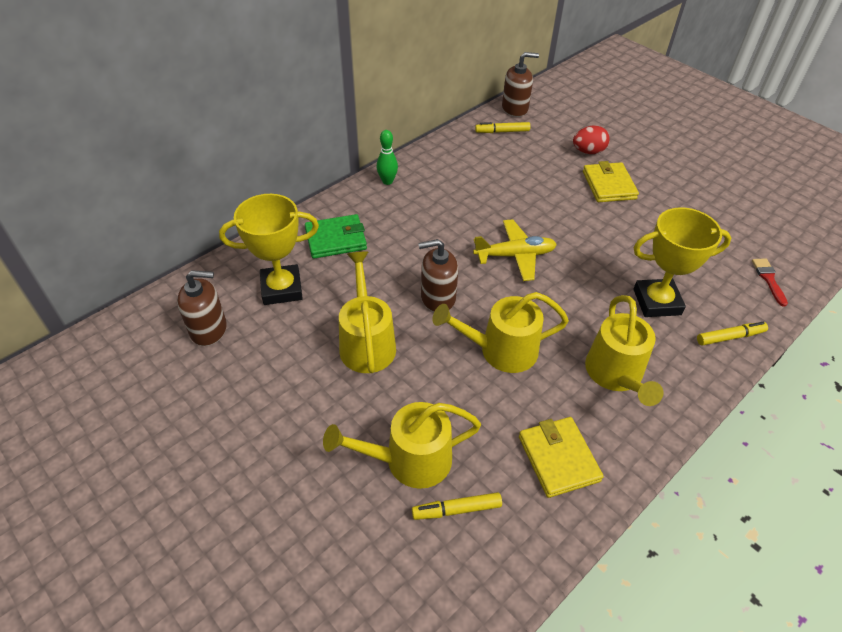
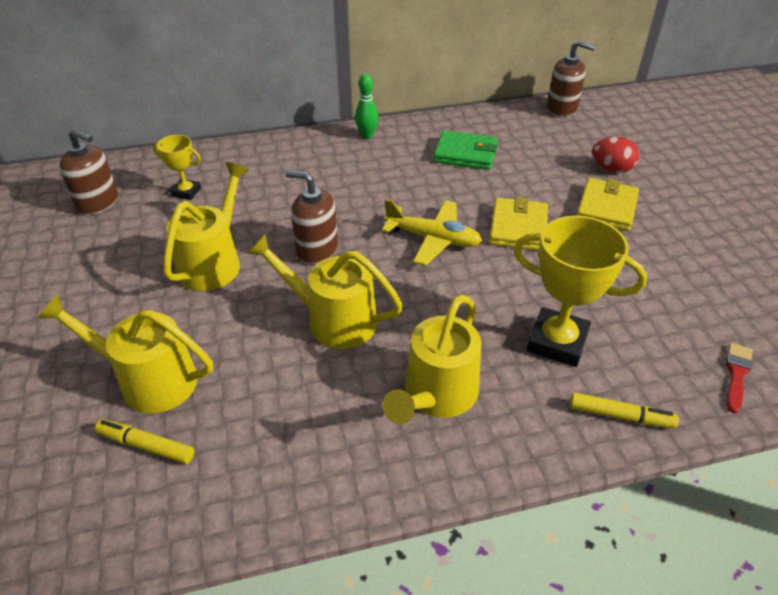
camera: 30 degrees right, 5 degrees down
yellow trophy [219,194,319,305] -> yellow trophy [153,135,201,200], size x0.55
green wallet [305,214,367,259] -> green wallet moved to [433,130,498,170]
yellow marker [475,122,530,133] -> none
yellow wallet [519,417,604,498] -> yellow wallet moved to [489,196,548,250]

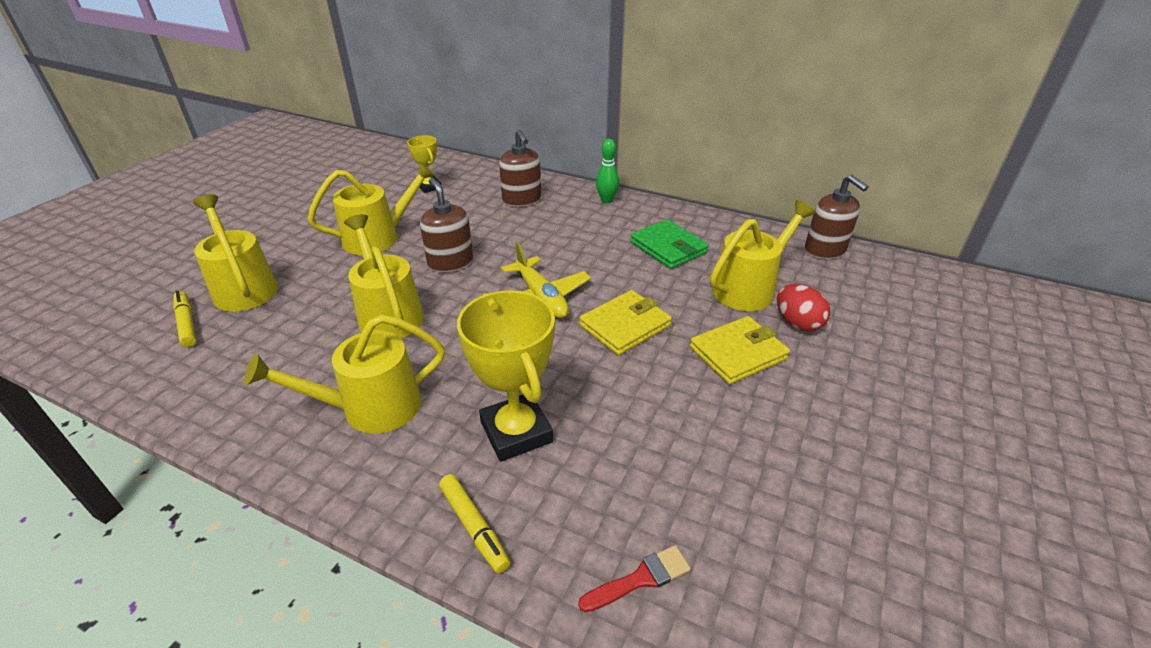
camera: 40 degrees right, 5 degrees down
brown soap dispenser [59,129,118,215] -> brown soap dispenser moved to [499,130,541,207]
none -> yellow watering can [710,200,816,311]

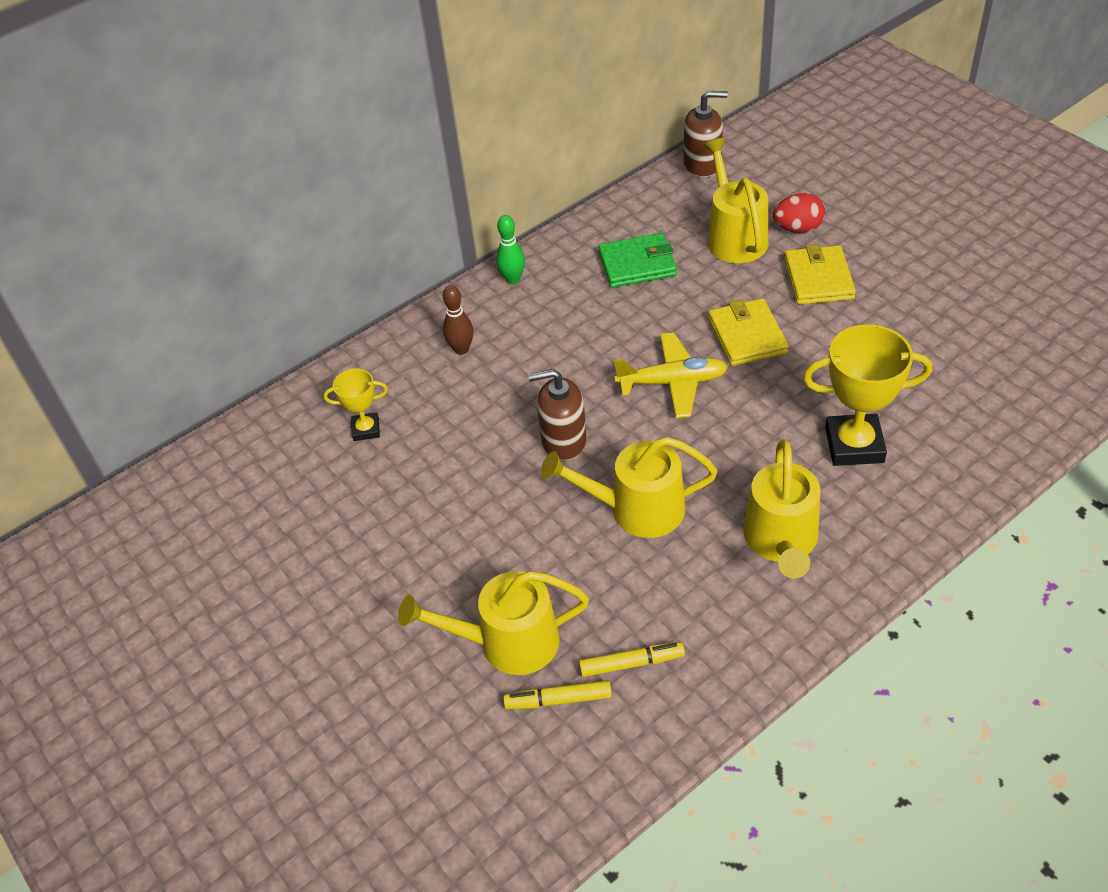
camera: 60 degrees left, 10 degrees up
yellow watering can [308,161,436,255] -> none
yellow marker [439,474,510,573] -> yellow marker moved to [579,642,685,677]
brown soap dispenser [499,130,541,207] -> brown bowling pin [443,285,473,355]
red brush [578,545,691,612] -> none

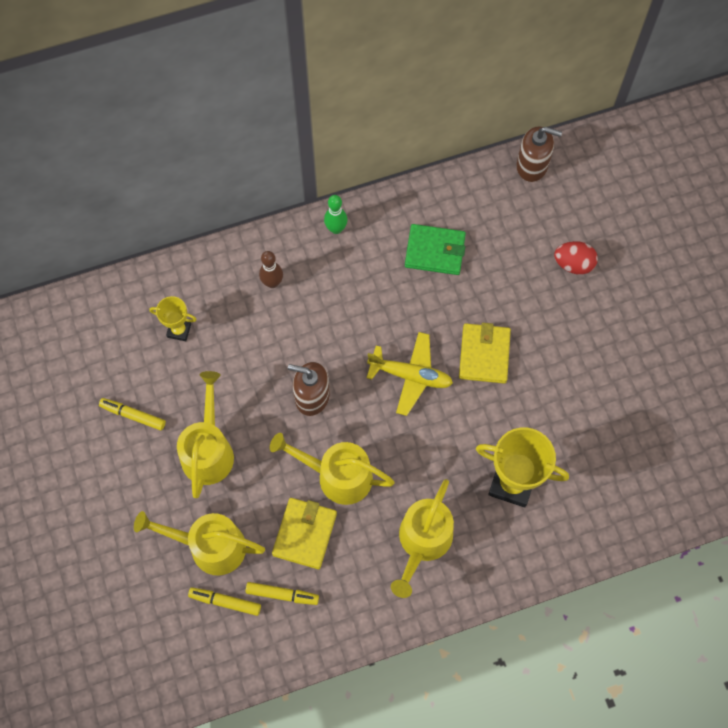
camera: 15 degrees right, 20 degrees up
yellow watering can [703,138,768,263] -> yellow watering can moved to [177,371,234,498]
yellow wallet [784,244,856,305] -> yellow wallet moved to [272,498,337,569]
none -> yellow marker [99,398,166,431]

